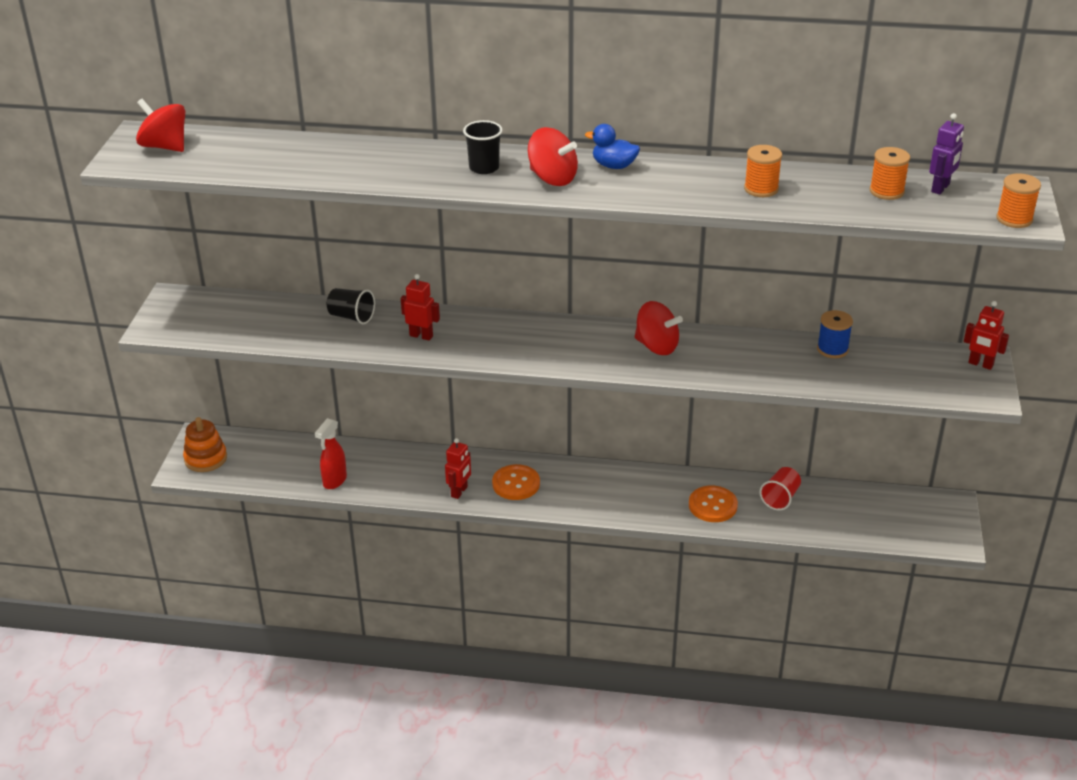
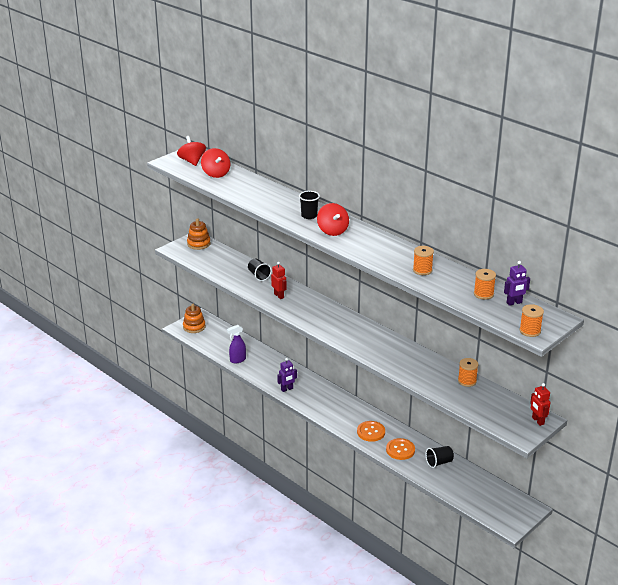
camera: 35 degrees right, 5 degrees down
red spray bottle [315,418,347,489] -> purple spray bottle [227,325,246,363]
red robot [445,438,471,499] -> purple robot [277,358,297,392]
orange button [492,464,540,500] -> orange button moved to [357,421,385,442]
blue duck [585,124,640,169] -> none
red spinning top [635,301,683,355] -> red spinning top moved to [201,148,231,178]
red cup [759,467,801,511] -> black cup [426,446,454,468]
blue spool [817,310,853,358] -> orange spool [458,358,478,387]
none -> orange stacking toy [187,218,211,250]

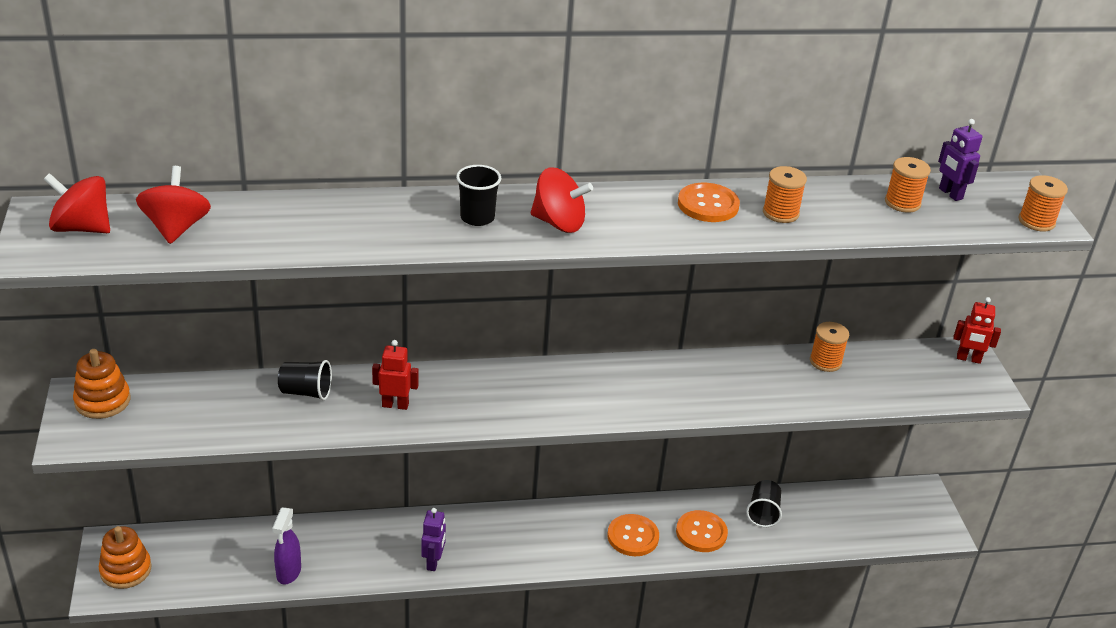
camera: 55 degrees left, 5 degrees up
red spinning top [201,148,231,178] -> red spinning top turned 105 degrees counterclockwise [136,166,211,244]
purple robot [504,261,530,306] -> purple robot turned 135 degrees clockwise [938,119,982,201]
none -> orange button [678,183,740,222]

